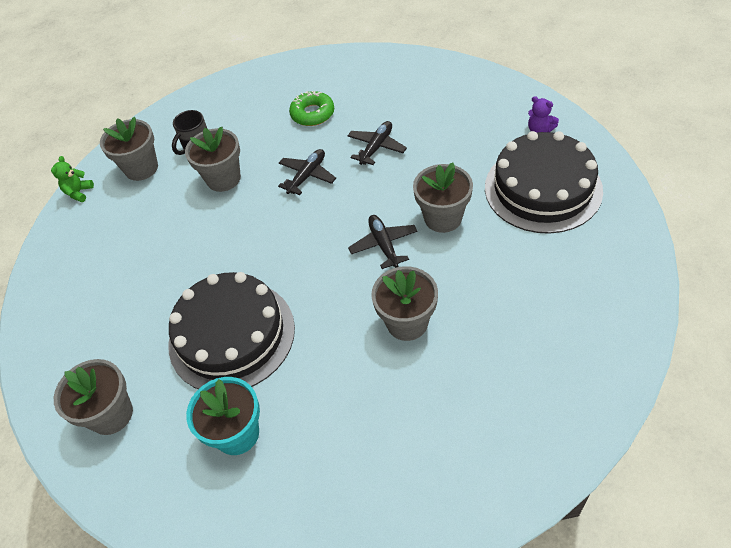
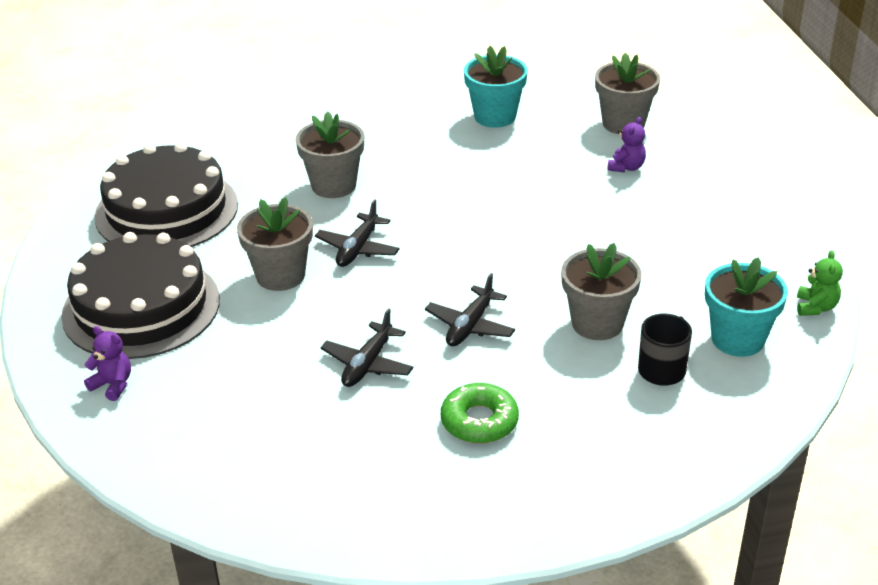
camera: 170 degrees right, 15 degrees down
grey flower pot [100,117,158,181] -> turquoise flower pot [705,257,788,357]
black cake [168,272,295,389] -> black cake moved to [94,142,238,247]
black plane [348,215,418,269] -> black plane turned 45 degrees clockwise [315,199,400,267]
none -> purple teddy bear [607,117,646,173]

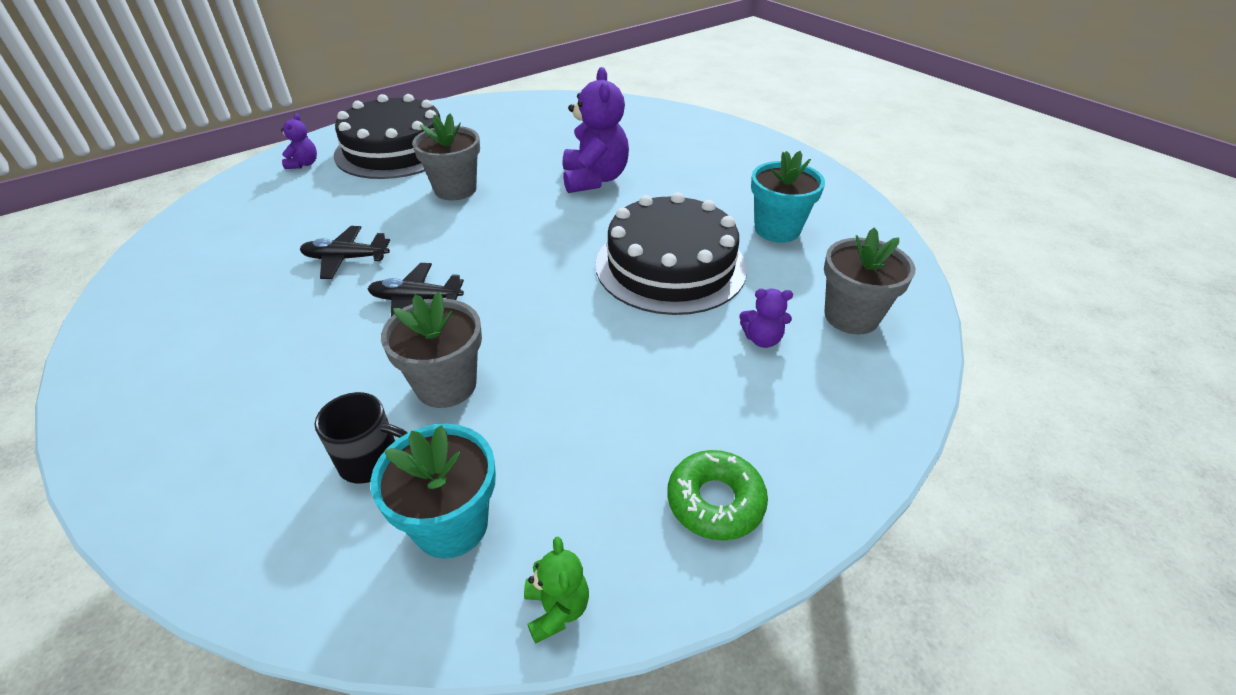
camera: 65 degrees right, 5 degrees up
black cake [94,142,238,247] -> black cake moved to [596,192,747,315]
grey flower pot [296,111,364,198] -> purple teddy bear [563,67,629,193]
black plane [315,199,400,267] -> none
green donut [441,383,519,443] -> green donut moved to [667,450,768,540]
green teddy bear [797,250,843,316] -> green teddy bear turned 90 degrees counterclockwise [524,537,589,644]

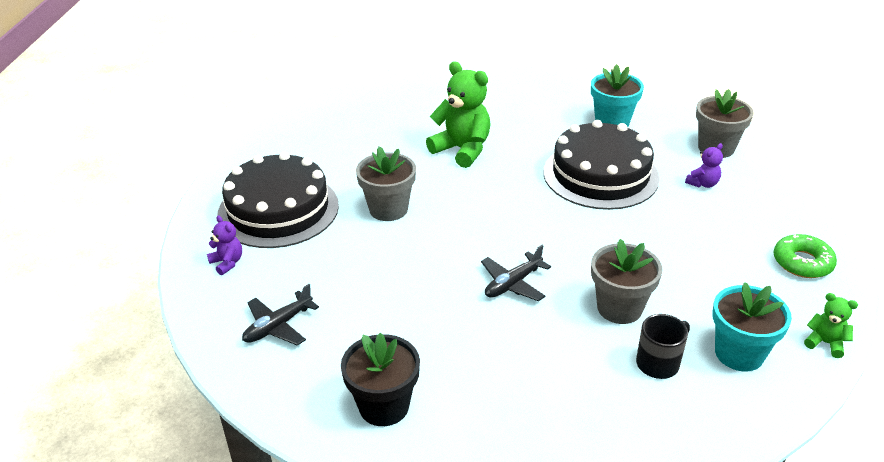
camera: 45 degrees left, 5 degrees down
black plane [300,226,390,279] -> black plane moved to [242,284,319,346]
purple teddy bear [563,67,629,193] -> green teddy bear [426,61,491,168]
none -> black flower pot [341,332,420,426]

